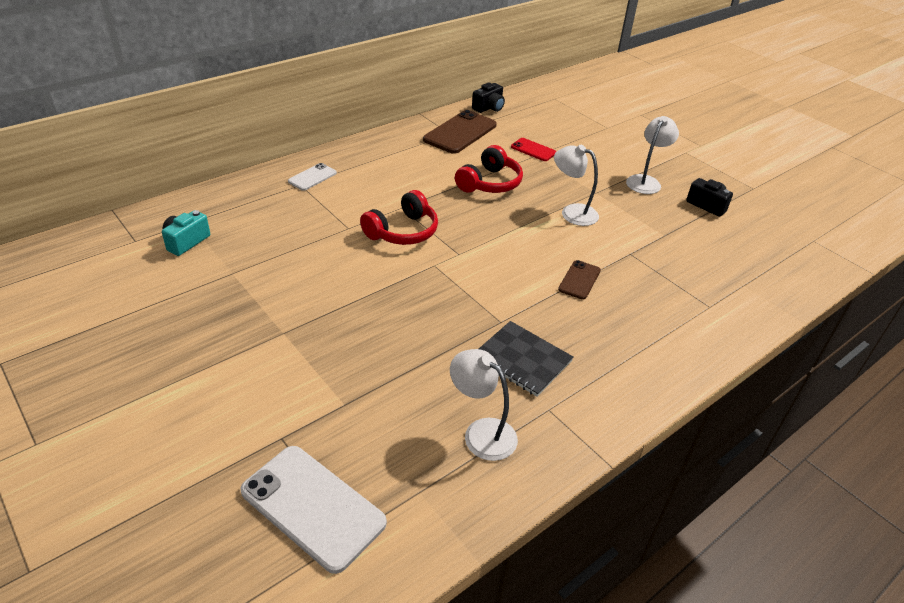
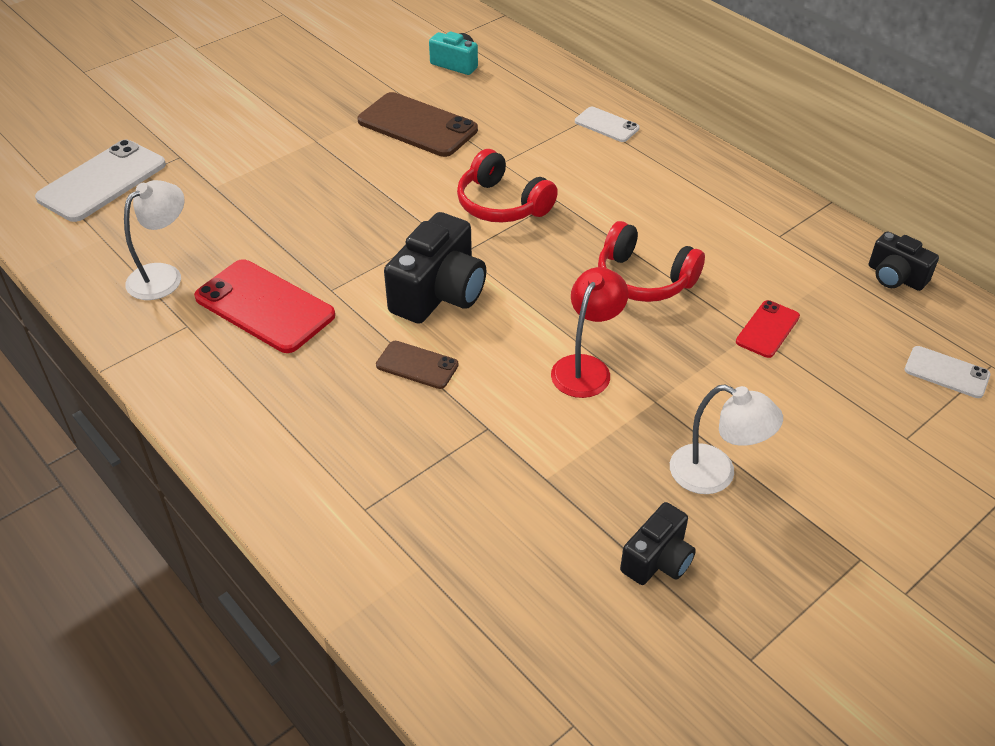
camera: 90 degrees right, 5 degrees up
brown phone [423,110,497,154] -> brown phone moved to [358,92,478,157]
black notebook [479,321,574,397] -> red phone [194,259,335,353]
white lamp [554,145,599,226] -> red lamp [551,267,628,398]
none -> black camera [384,212,486,324]
none -> white phone [904,346,991,398]

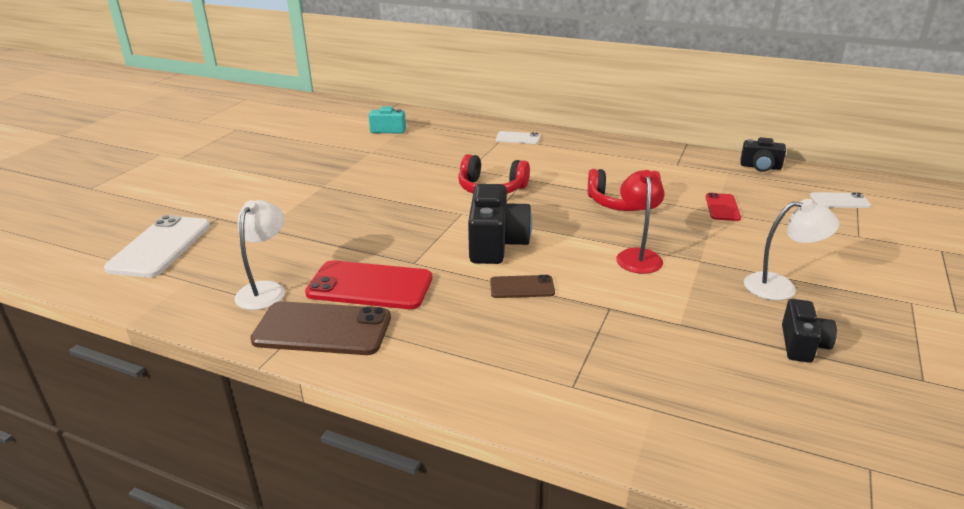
camera: 25 degrees left, 15 degrees down
brown phone [358,92,478,157] -> brown phone moved to [250,301,391,355]

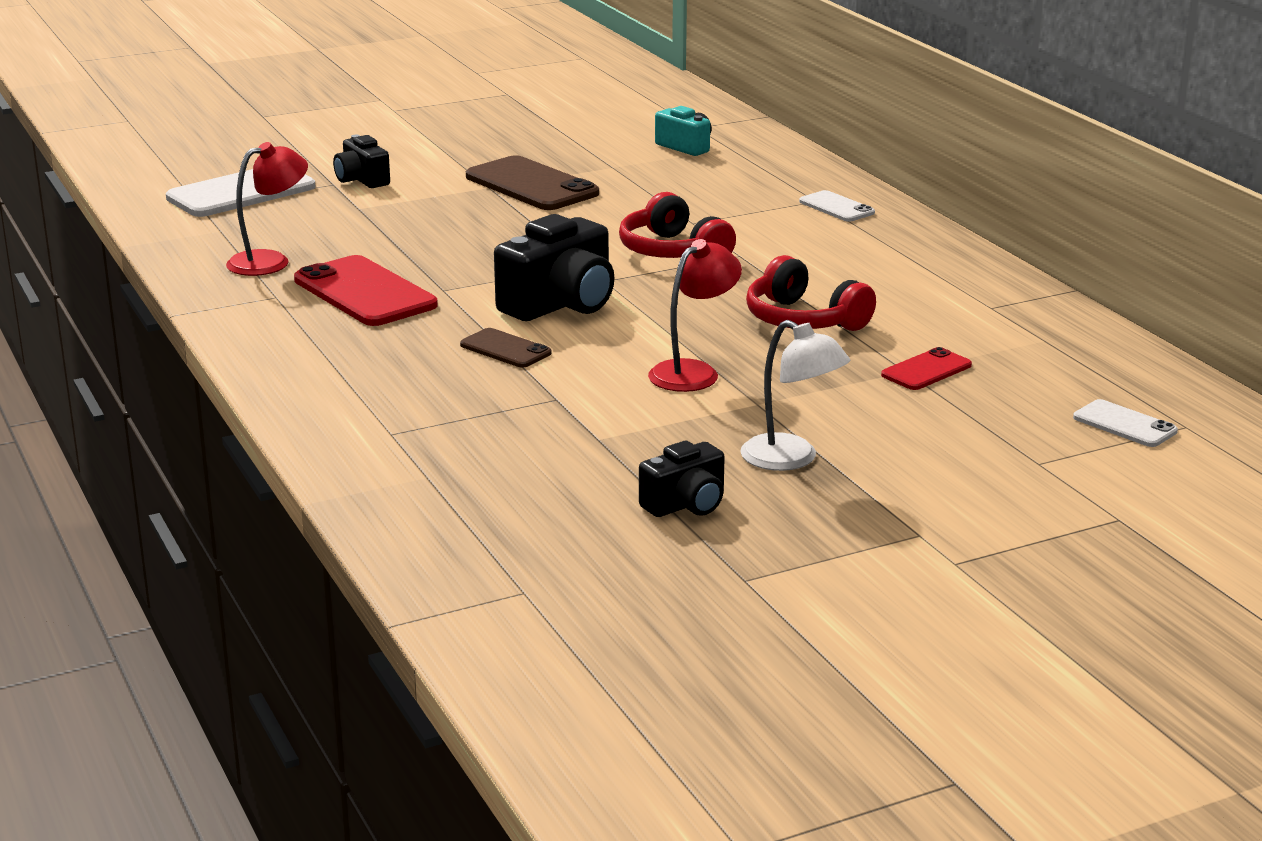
camera: 40 degrees right, 5 degrees down
white lamp [234,200,285,310] -> red lamp [226,142,308,276]
brown phone [250,301,391,355] -> brown phone moved to [466,155,599,210]
black camera [740,137,786,172] -> black camera moved to [333,134,390,188]

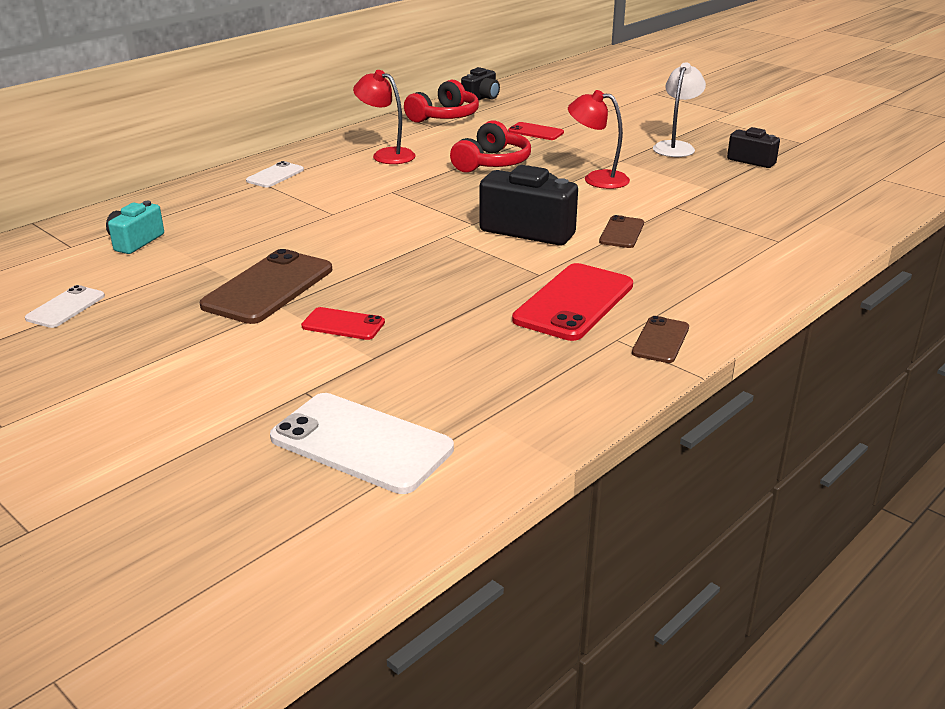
camera: 110 degrees left, 5 degrees up
red lamp [226,142,308,276] -> red lamp moved to [353,70,415,164]
black camera [333,134,390,188] -> black camera moved to [461,67,500,100]
red headphones [619,192,736,258] -> red headphones moved to [404,80,479,123]
white phone [1073,399,1178,447] -> white phone moved to [25,285,105,328]
none -> red phone [301,307,385,340]
none -> brown phone [632,316,689,363]

